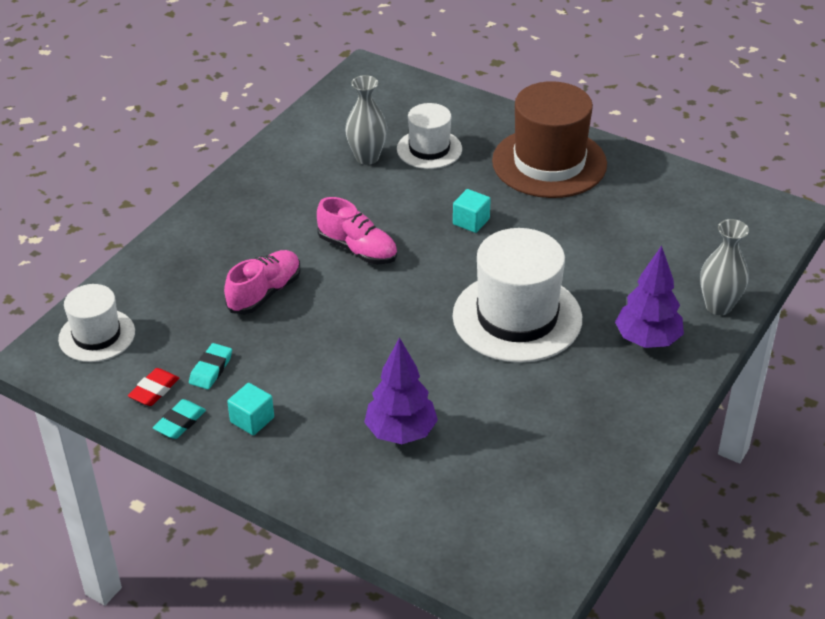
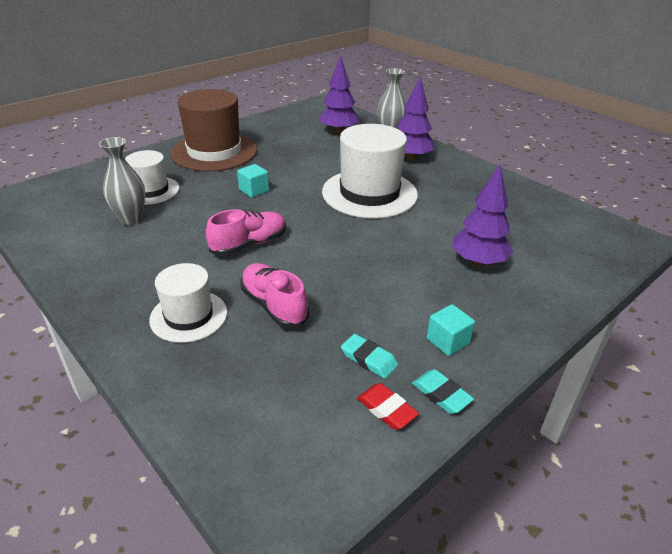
camera: 75 degrees left, 5 degrees down
white hat [58,284,135,362] -> white hat moved to [149,263,227,343]
none -> purple tree [318,55,359,134]

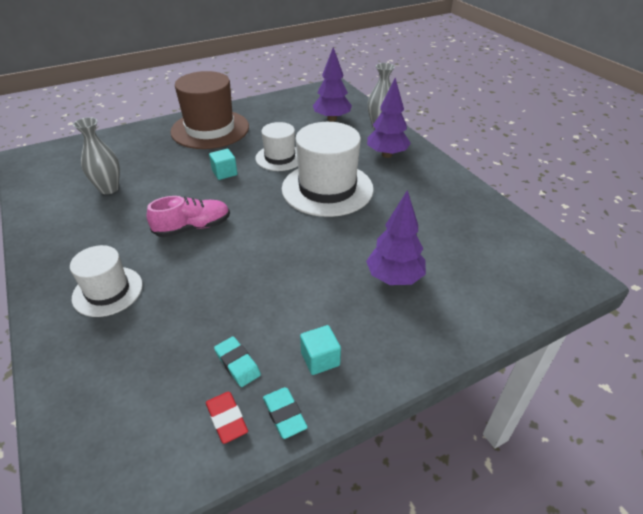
camera: 15 degrees right, 5 degrees up
white hat [125,150,180,205] -> white hat moved to [255,122,298,171]
pink shoe [240,263,309,328] -> none

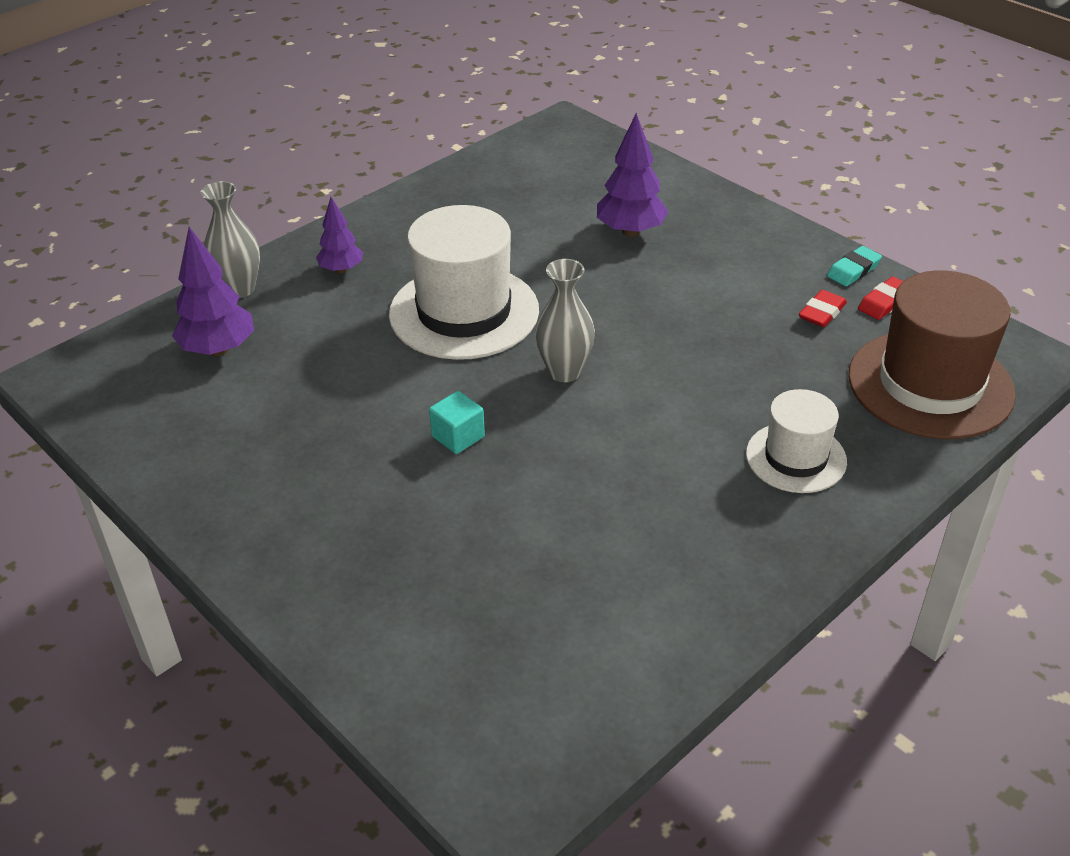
camera: 105 degrees left, 0 degrees up
grey vase [73,117,120,194] -> grey vase moved to [535,259,595,382]
pink shoe [147,196,230,237] -> none
brown hat [170,71,249,149] -> brown hat moved to [848,270,1016,439]
turquoise eraser [214,336,261,387] -> red eraser [799,290,847,327]
white hat [255,122,298,171] -> none
turquoise cube [300,325,341,375] -> none
purple tree [367,78,411,158] -> purple tree [316,197,363,273], size x0.63

